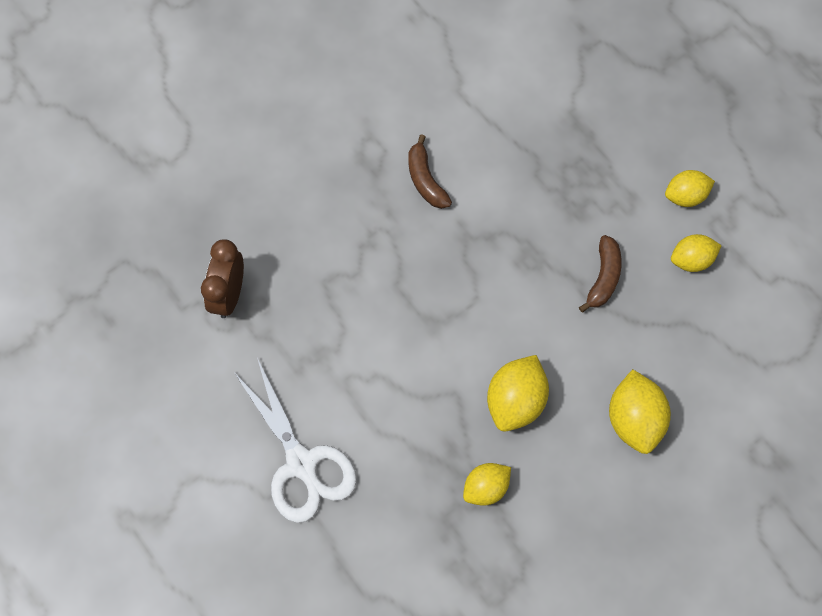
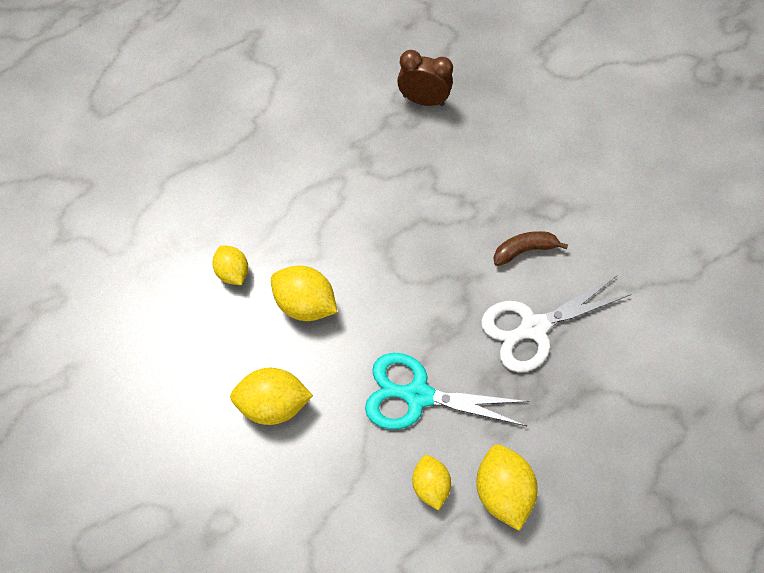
camera: 95 degrees right, 5 degrees down
white scissors [233,358,357,523] -> white scissors moved to [481,276,631,372]
brown banana [579,235,622,312] -> turquoise scissors [365,353,529,429]
yellow lemon [665,170,715,207] -> yellow lemon [476,444,538,531], size x1.53

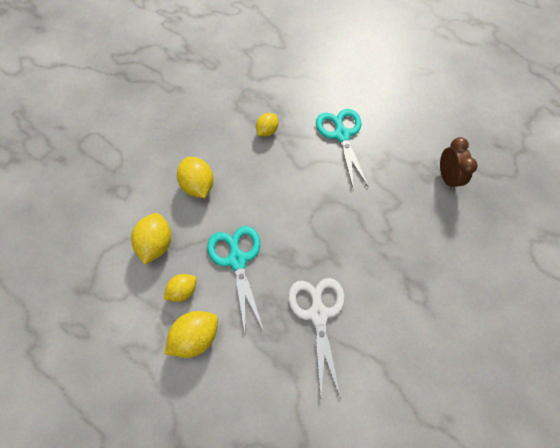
camera: 65 degrees right, 0 degrees up
yellow lemon [271,265,338,321] -> yellow lemon moved to [131,213,171,264]
white scissors [481,276,631,372] -> white scissors turned 45 degrees clockwise [288,278,344,399]
brown banana [494,231,568,266] -> none
none -> turquoise scissors [316,109,369,190]

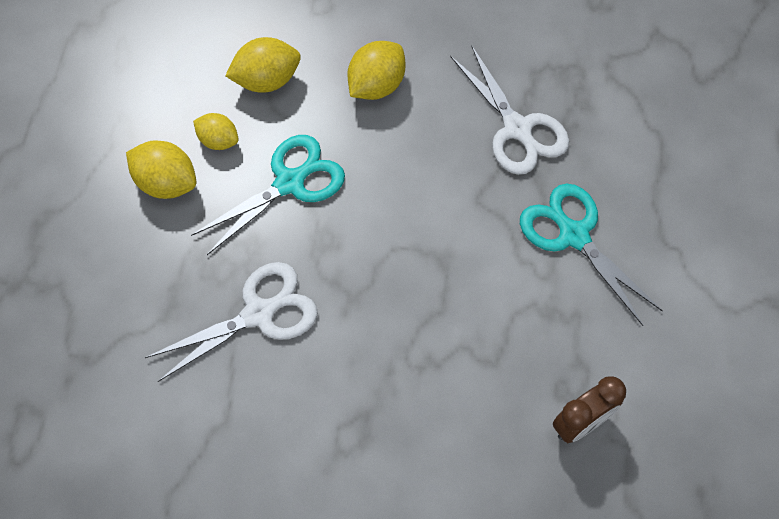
camera: 65 degrees right, 0 degrees up
yellow lemon [256,113,278,137] -> white scissors [450,45,569,175]
turquoise scissors [316,109,369,190] -> turquoise scissors turned 90 degrees counterclockwise [520,184,663,326]

